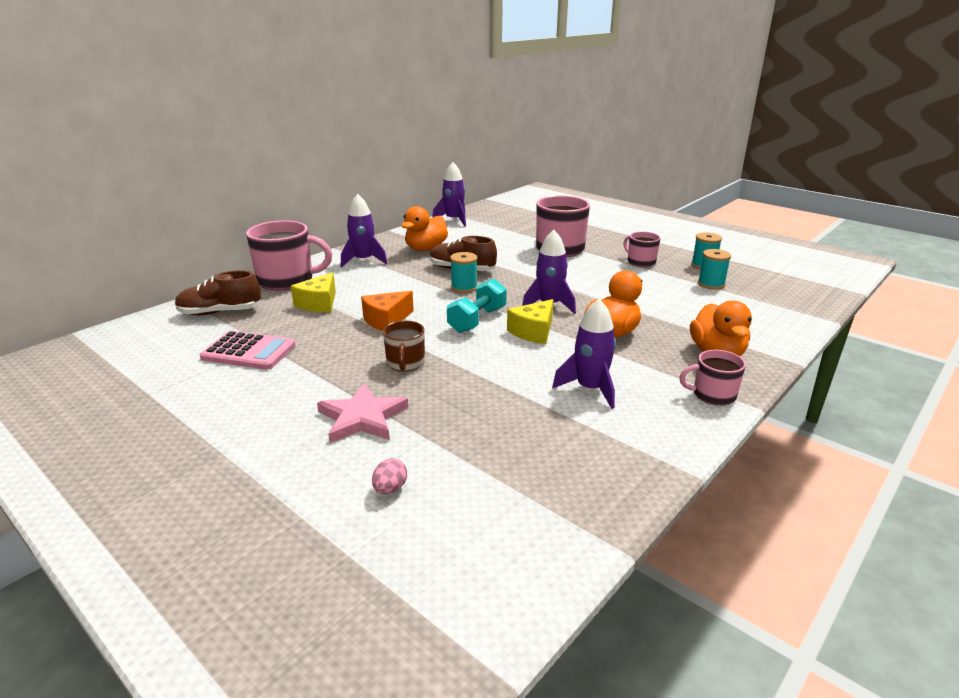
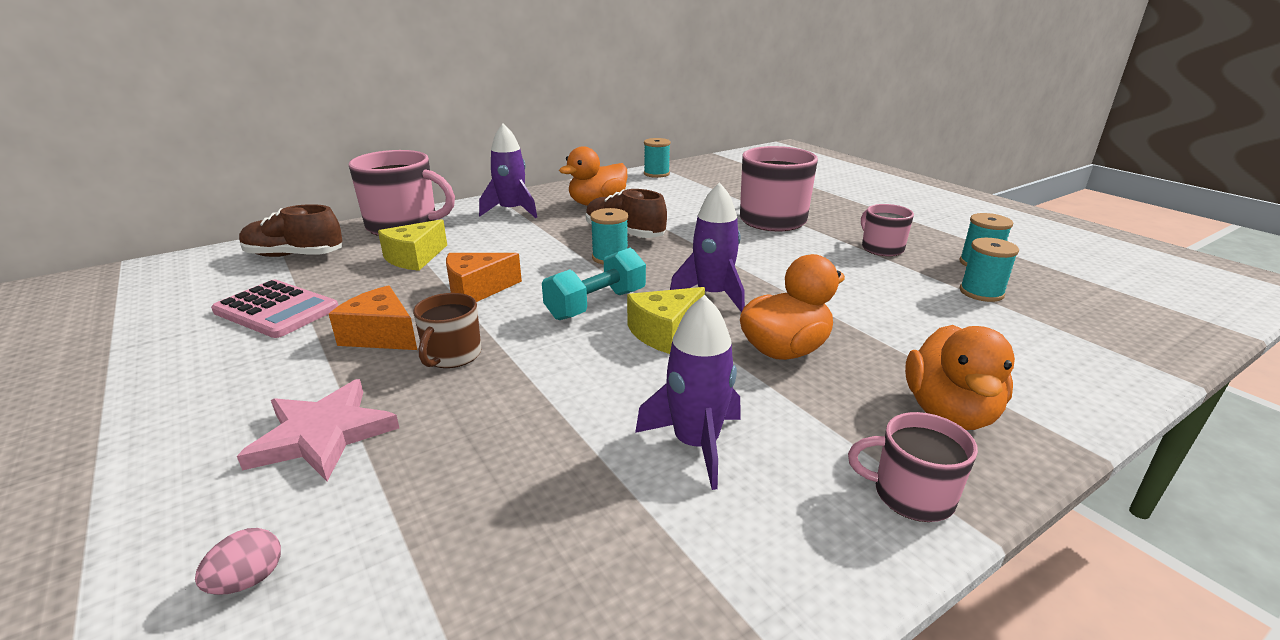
camera: 15 degrees right, 0 degrees up
purple rocket [432,162,466,226] -> turquoise spool [644,138,671,178]
none -> orange cheese [329,286,417,350]

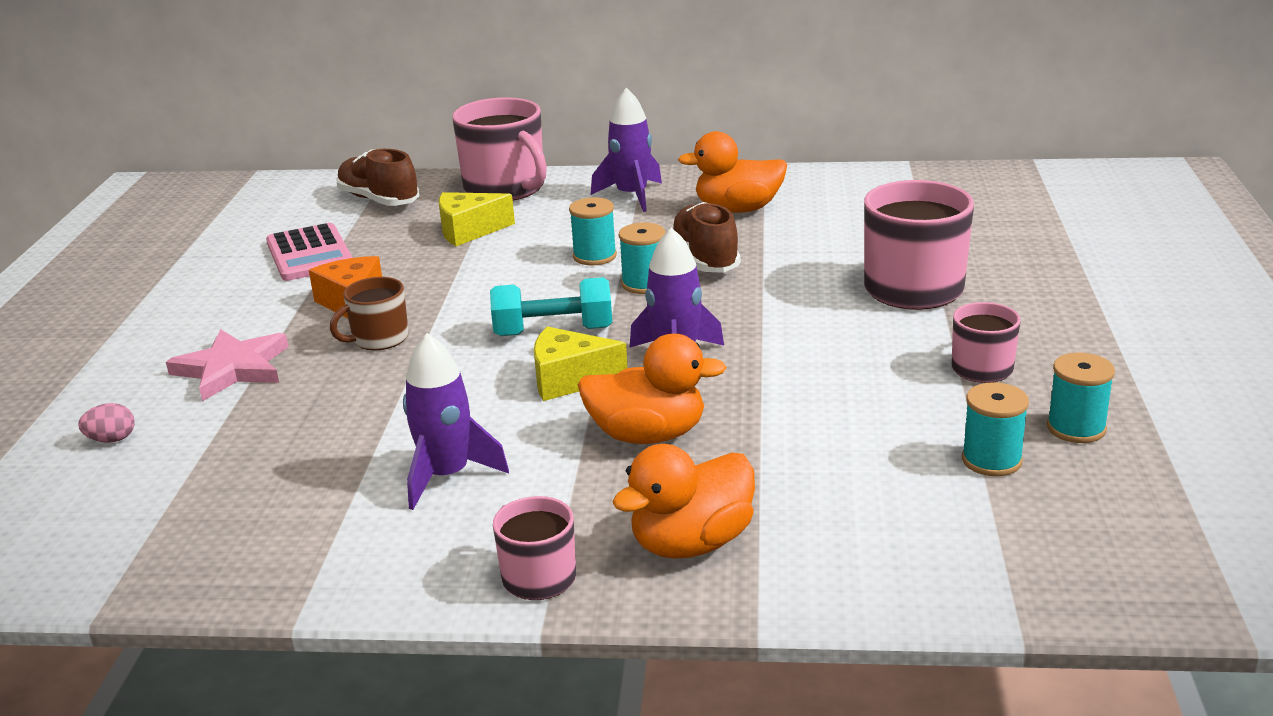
camera: 40 degrees right, 0 degrees up
orange cheese [446,253,522,302] -> none
turquoise spool [644,138,671,178] -> turquoise spool moved to [569,197,617,265]

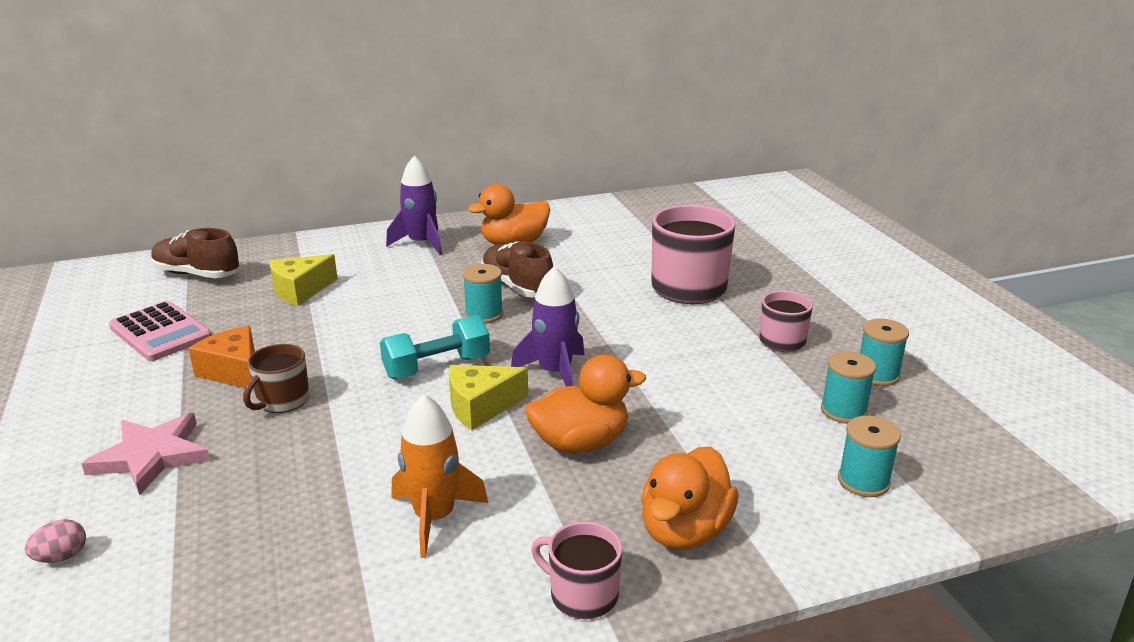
camera: 25 degrees left, 0 degrees up
purple rocket [403,333,509,510] -> orange rocket [392,394,488,558]
pink mug [452,97,547,201] -> none
turquoise spool [569,197,617,265] -> turquoise spool moved to [838,416,901,497]

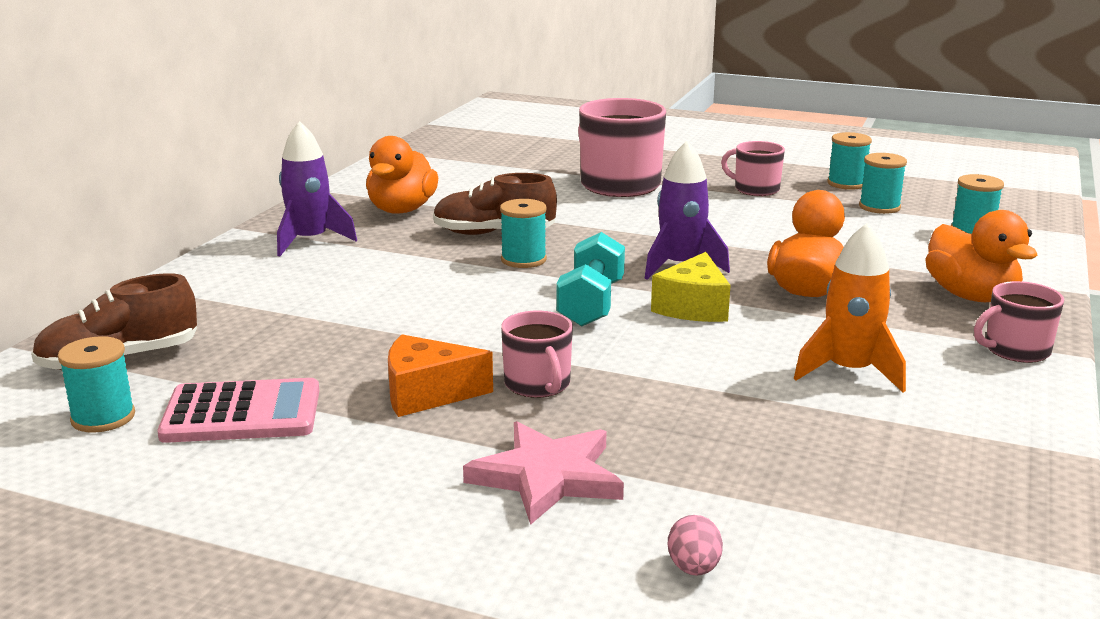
camera: 50 degrees left, 5 degrees down
brown mug [243,344,310,413] -> pink mug [501,311,573,398]
yellow cheese [269,254,338,306] -> none
none -> turquoise spool [58,336,135,433]

